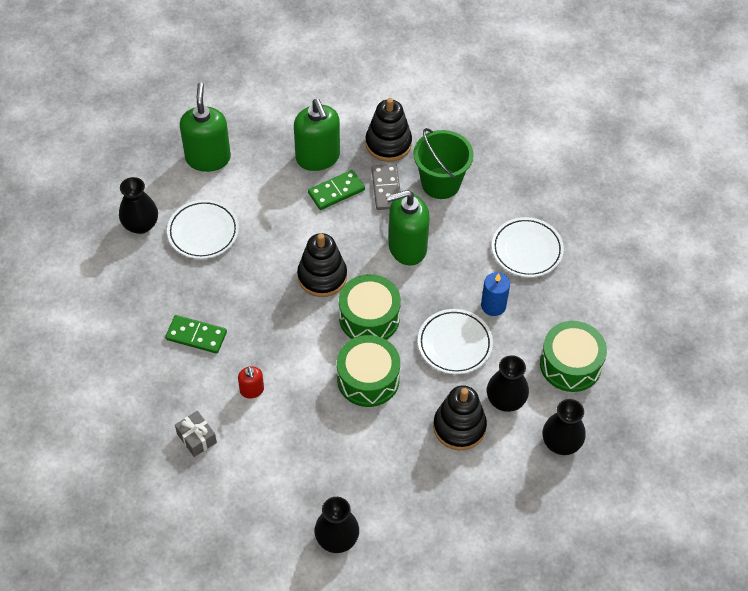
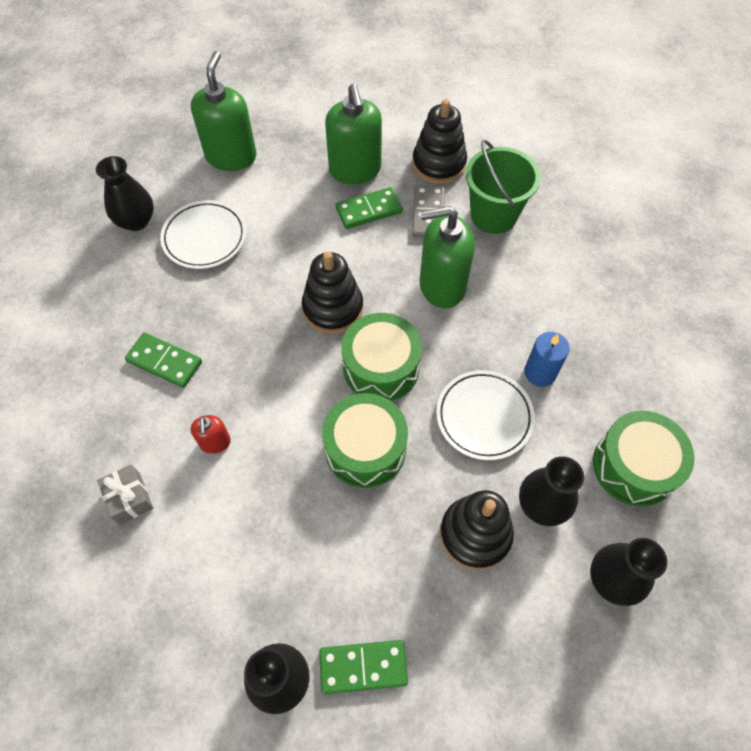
camera: 10 degrees right, 5 degrees up
white plate [492,217,564,277] -> none
none -> green domino [319,640,408,694]

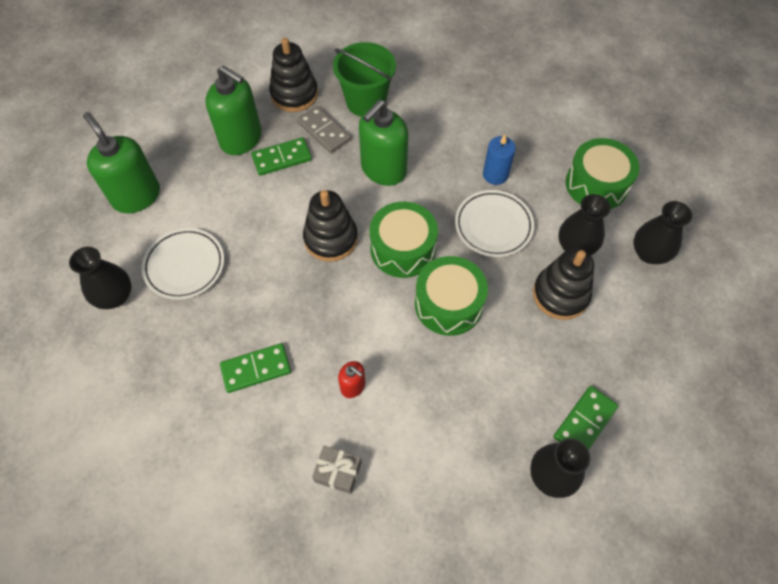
camera: 45 degrees left, 0 degrees up
green domino [336,187,403,229] -> green domino turned 45 degrees clockwise [251,137,312,176]

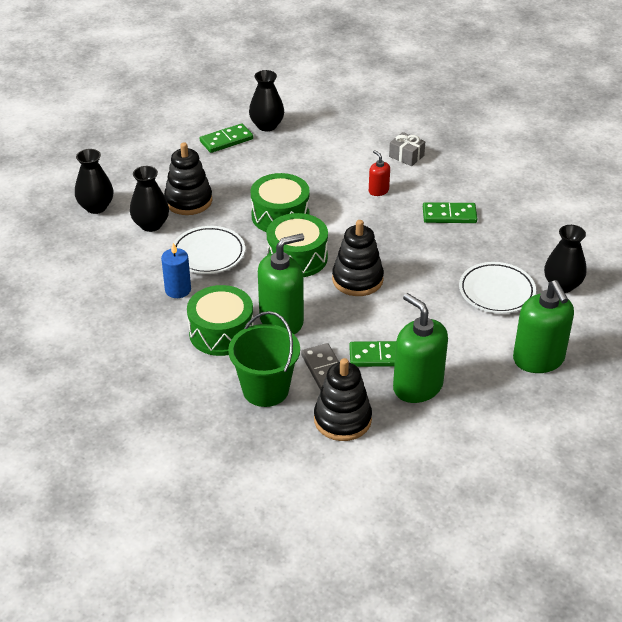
camera: 160 degrees left, 20 degrees down
green drum [566,138,640,209] -> green drum moved to [187,285,254,356]

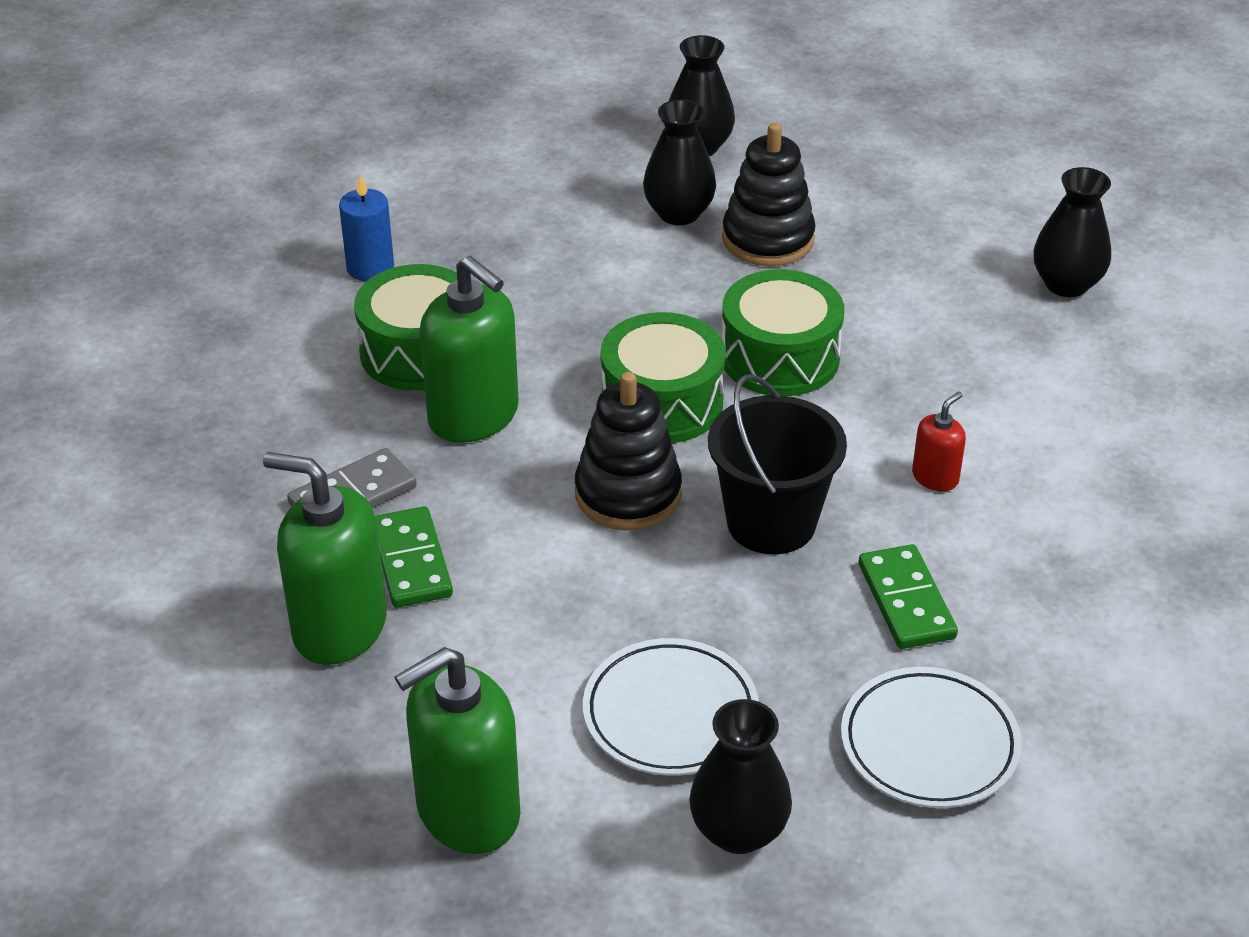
camera: 75 degrees right, 0 degrees up
blue candle [161,243,191,298] -> blue candle moved to [339,175,394,281]
white plate [174,226,245,274] -> white plate moved to [841,667,1022,808]
green domino [200,123,253,153] -> none
green bucket [228,311,300,407] -> none
black stacking toy [314,358,372,441] -> none
grey gift [389,132,425,166] -> none
green soap dispenser [393,293,448,403] -> green soap dispenser turned 105 degrees counterclockwise [263,452,387,665]
none -> black bucket [708,374,847,554]

